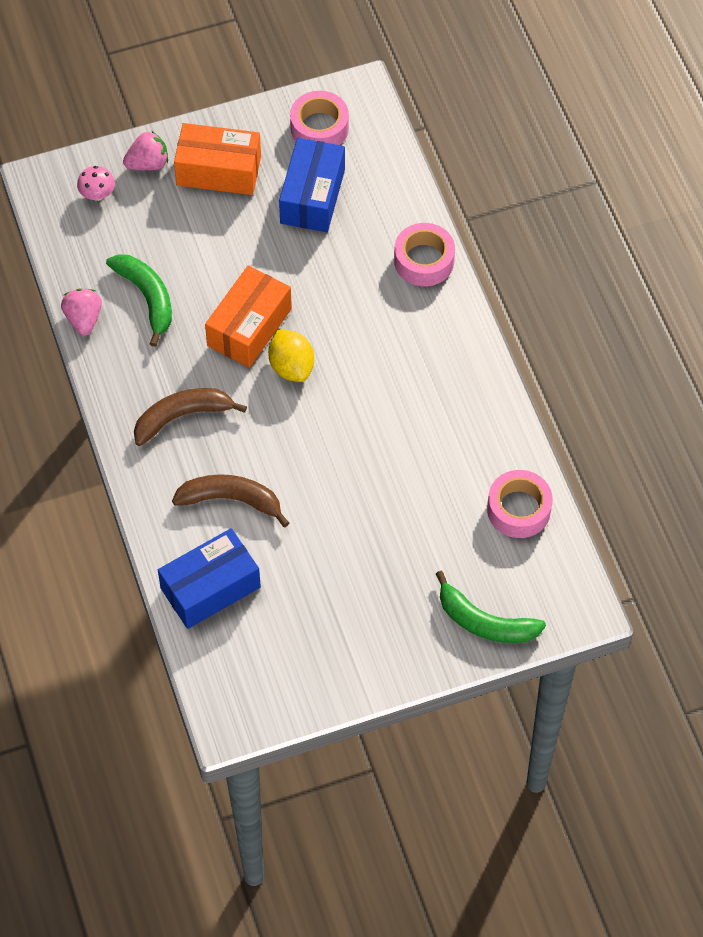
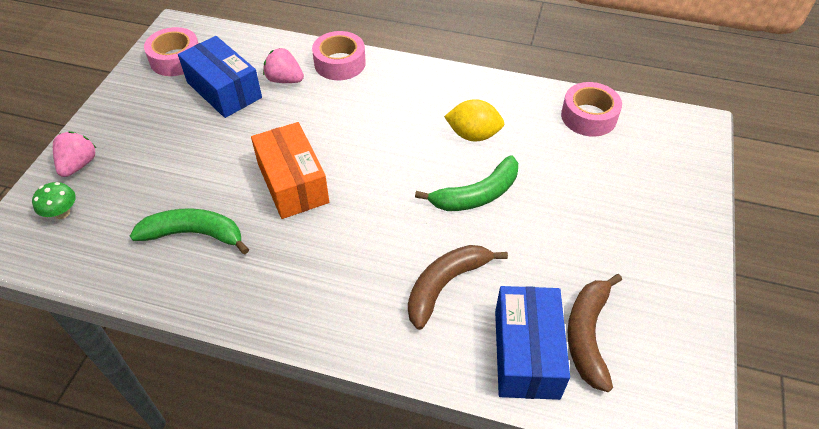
camera: 55 degrees left, 10 degrees down
pink strawberry [61,289,102,336] -> pink strawberry moved to [263,48,304,83]
pink mushroom [77,166,115,201] -> green mushroom [32,182,76,219]
brown banana [134,388,247,446] -> brown banana moved to [567,274,622,392]
orange box [174,123,261,195] -> none
yellow lemon [268,329,314,382] -> yellow lemon moved to [444,99,504,141]
green banana [436,571,546,643] -> green banana moved to [415,155,518,211]

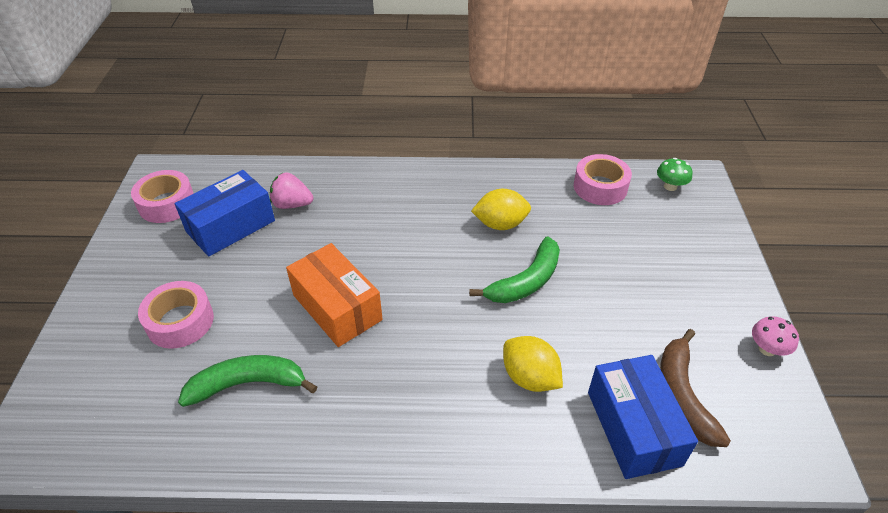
camera: 15 degrees left, 5 degrees down
green mushroom [32,182,76,219] -> green mushroom moved to [657,158,693,191]
pink strawberry [53,131,96,177] -> none
blue box [178,36,262,118] -> blue box turned 75 degrees counterclockwise [174,170,275,257]
pink tape [312,31,366,80] -> pink tape moved to [138,281,214,349]
brown banana [408,245,508,330] -> yellow lemon [503,336,563,392]
none -> pink mushroom [752,317,799,356]

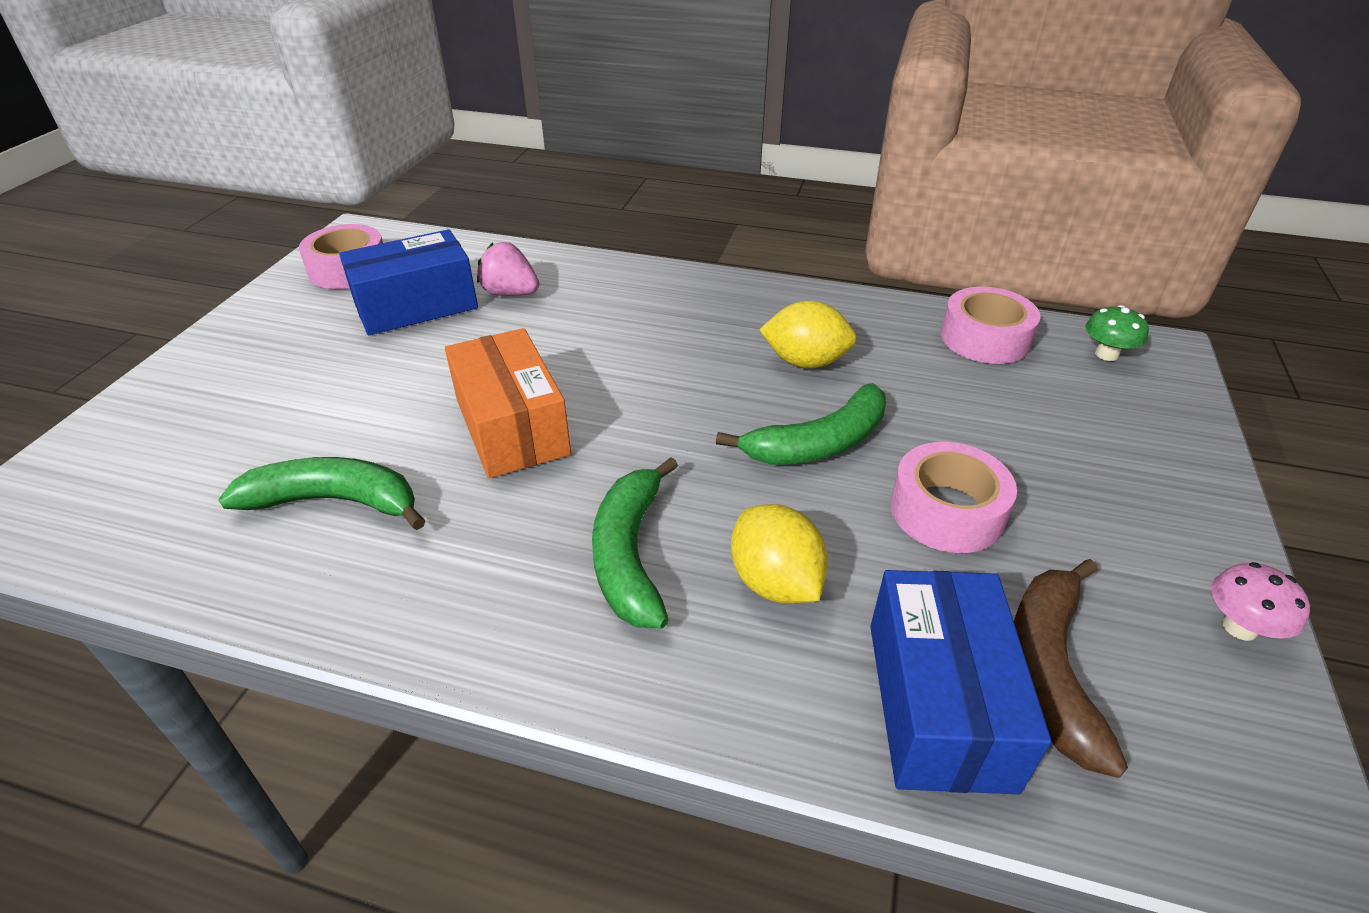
camera: 15 degrees right, 5 degrees down
pink tape [138,281,214,349] -> pink tape moved to [891,442,1017,553]
none -> green banana [592,457,678,628]

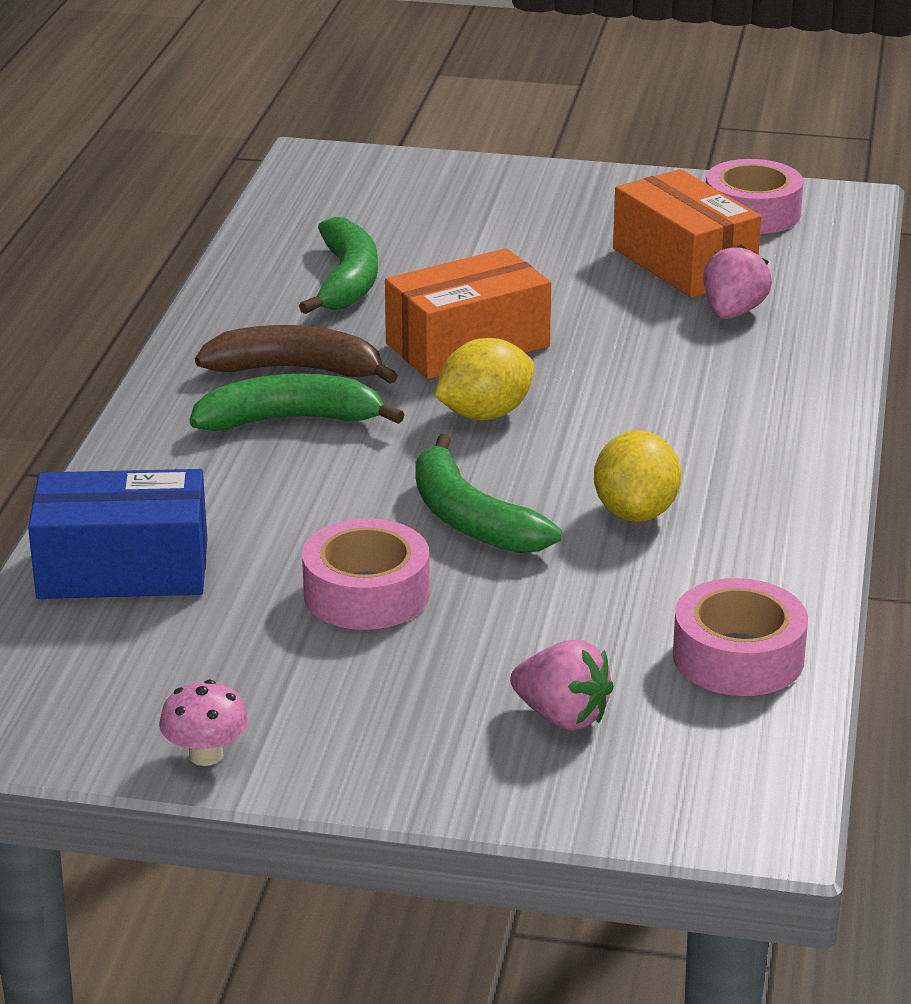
camera: 85 degrees right, 10 degrees down
blue box [339,229,478,335] -> orange box [613,169,761,298]
yellow lemon [731,504,828,604] -> yellow lemon moved to [434,338,534,420]
brown banana [1014,559,1128,778] -> brown banana moved to [195,325,398,384]
green mushroom [1085,305,1149,361] -> none
none -> pink strawberry [510,640,614,731]

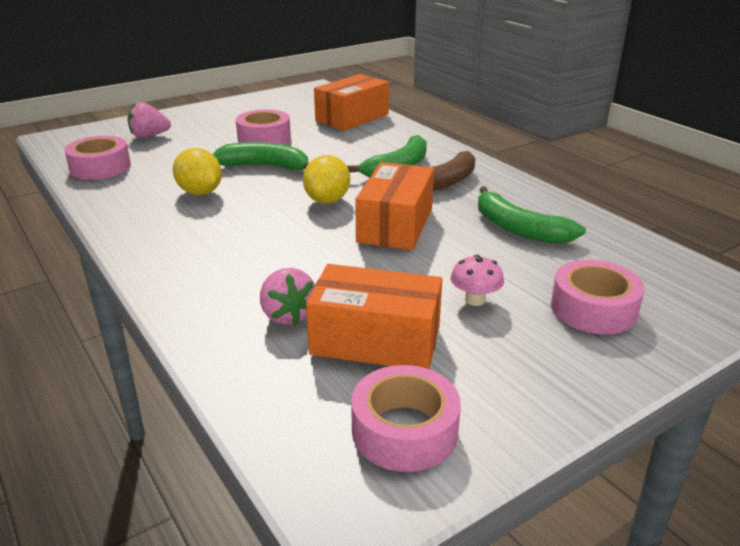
camera: 135 degrees right, 0 degrees up
blue box [28,469,207,599] -> orange box [314,74,389,131]
pink mushroom [159,680,249,766] -> pink mushroom moved to [451,255,504,306]
none -> pink tape [551,260,644,334]

